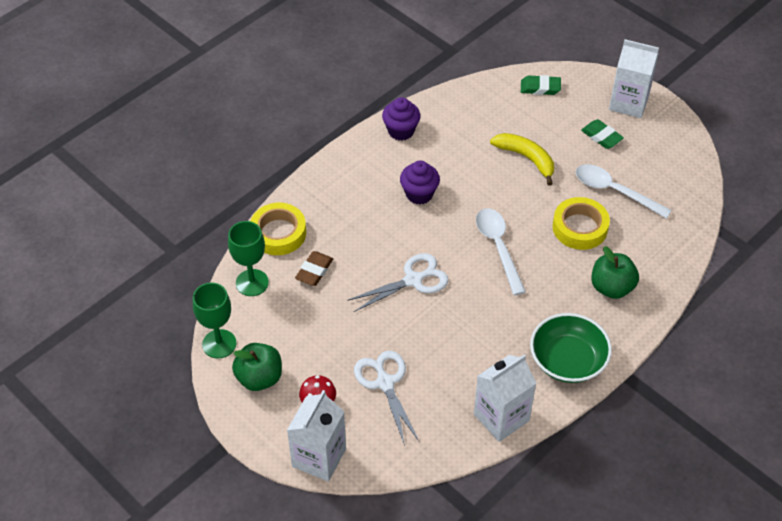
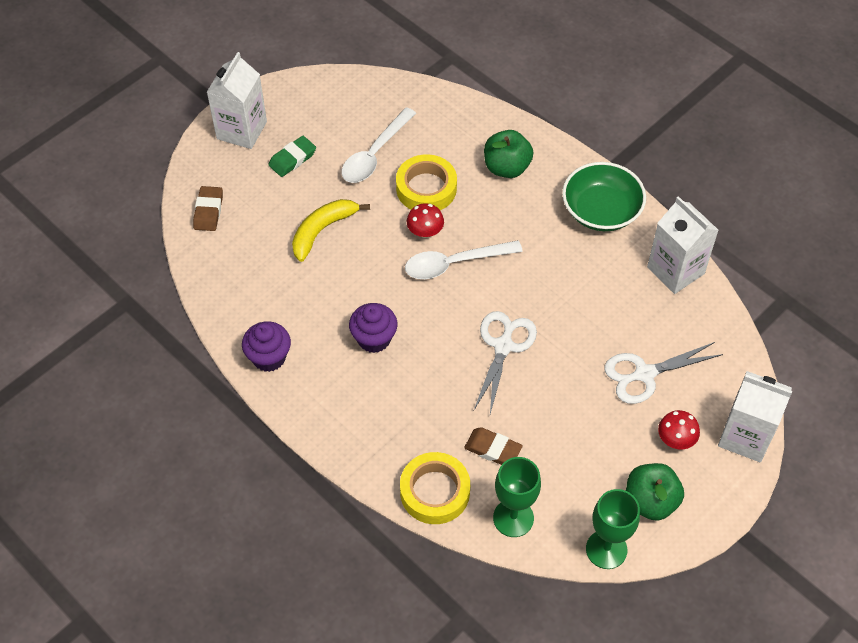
camera: 90 degrees left, 5 degrees up
white scissors [347,253,449,312] -> white scissors turned 45 degrees clockwise [474,311,537,414]
green eraser [521,75,561,95] -> brown eraser [193,186,223,231]
none -> red mushroom [407,203,444,238]

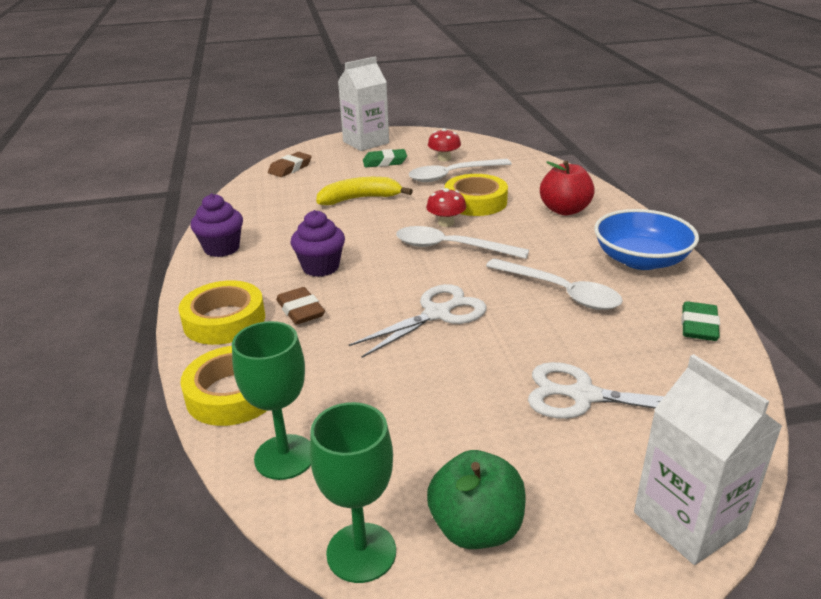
camera: 35 degrees right, 25 degrees down
brown eraser [464,427,523,465] -> brown eraser moved to [276,287,325,325]
green apple [484,130,534,178] -> red apple [540,161,595,215]
green bowl [562,162,646,231] -> blue bowl [594,209,699,270]
white carton [647,196,719,294] -> green eraser [682,301,720,341]
red mushroom [658,410,700,449] -> red mushroom moved to [428,128,461,161]
none -> yellow tape [178,280,265,345]
none -> white spoon [486,258,623,310]

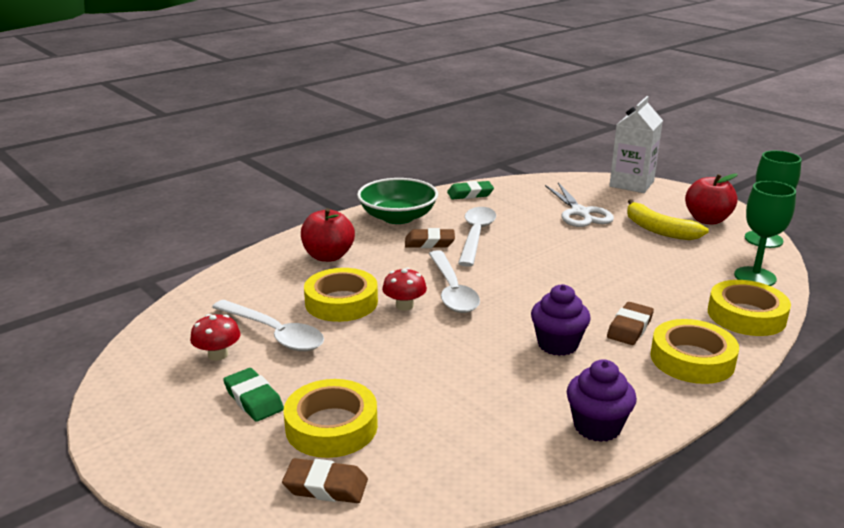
camera: 120 degrees left, 5 degrees down
yellow banana [316,177,413,205] -> yellow banana moved to [627,199,709,240]
white carton [338,56,389,151] -> none
white scissors [349,284,487,358] -> none
green apple [427,450,526,549] -> red apple [685,174,738,225]
blue bowl [594,209,699,270] -> green bowl [357,178,438,224]
none -> yellow tape [284,379,378,458]
none -> brown eraser [405,228,455,248]

